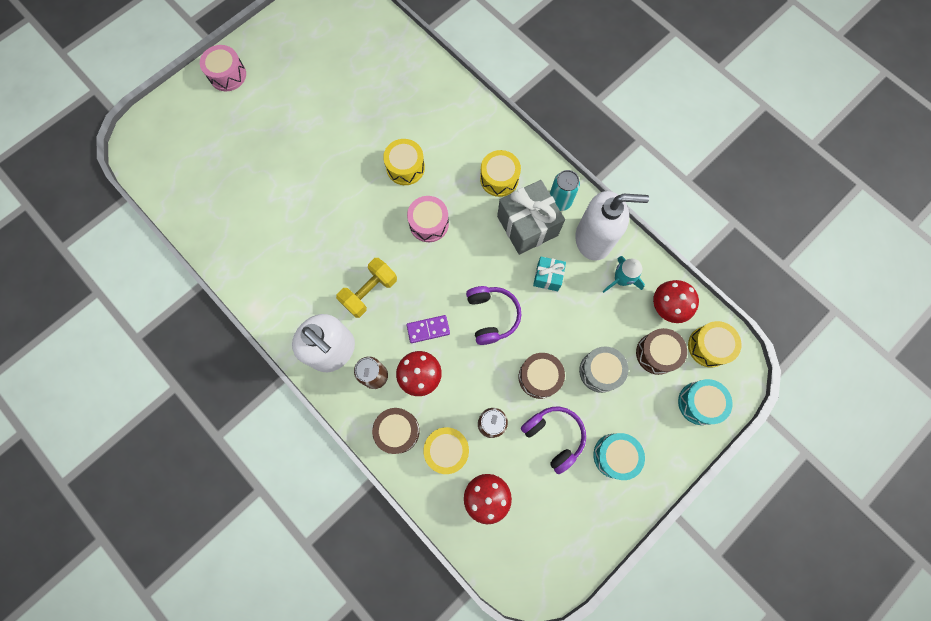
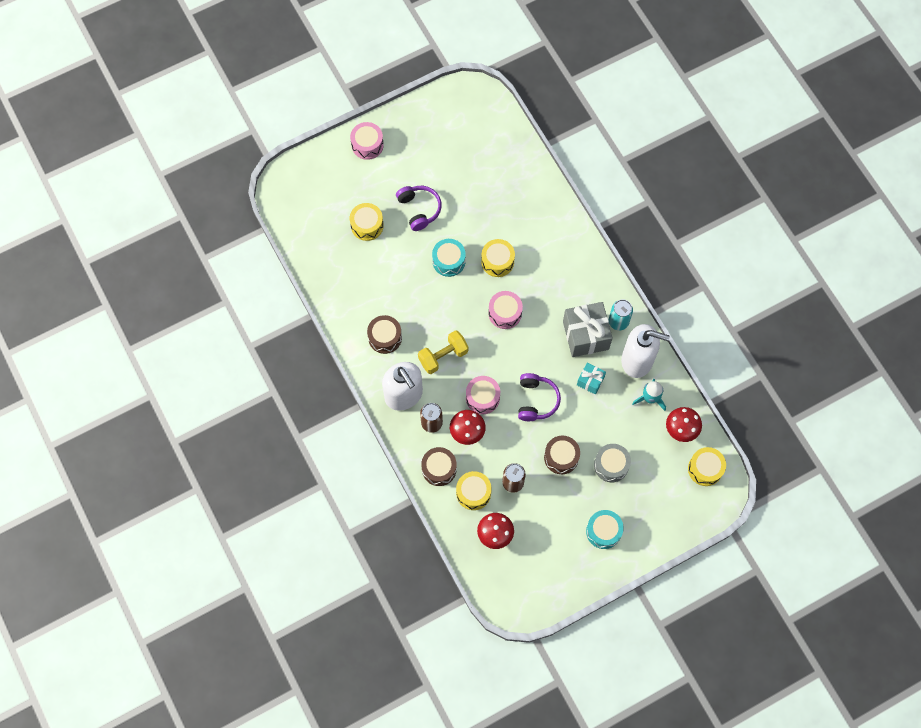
camera: 15 degrees right, 5 degrees down
purple domino [406,315,450,343] -> pink drum [466,376,500,414]
yellow drum [480,150,521,197] -> yellow drum moved to [350,203,384,241]
purple headphones [521,407,586,474] -> purple headphones moved to [396,186,442,231]
brown drum [636,328,687,375] -> brown drum moved to [367,315,402,354]
turquoise drum [678,379,733,425] -> turquoise drum moved to [432,239,466,277]

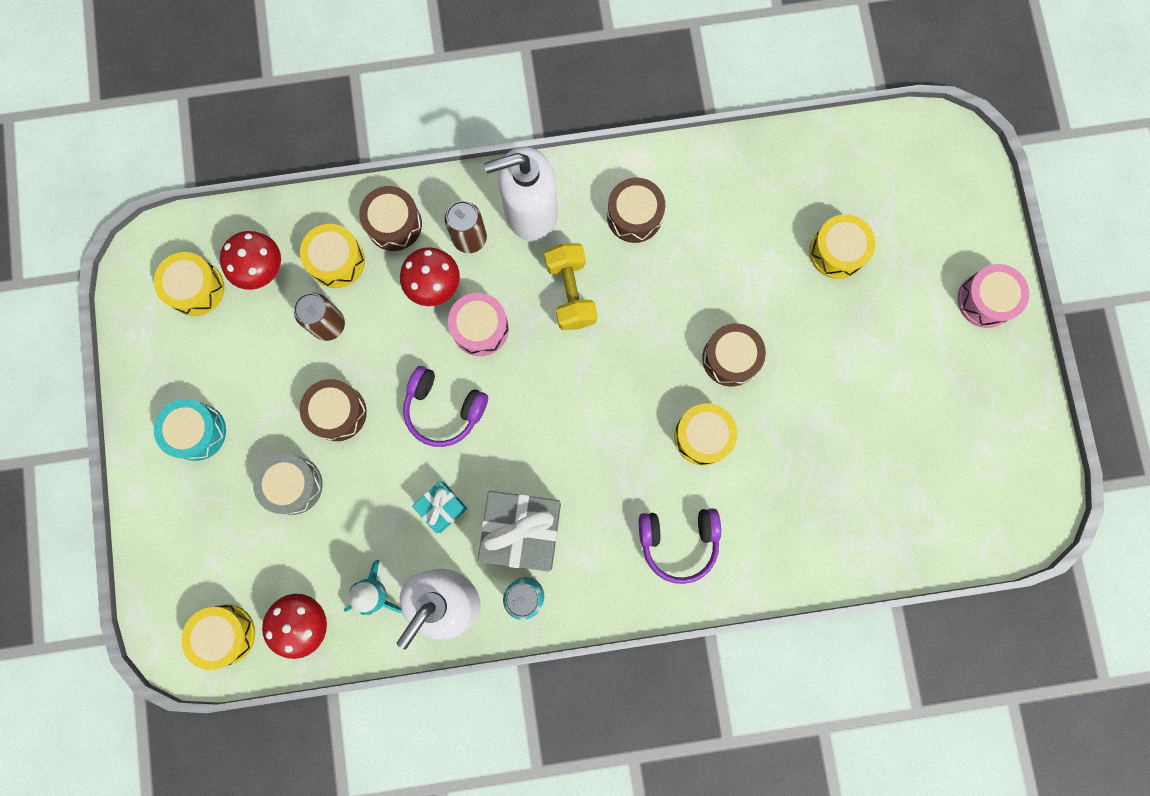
camera: 110 degrees right, 10 degrees up
purple headphones [396,186,442,231] -> purple headphones moved to [639,508,721,584]
turquoise drum [432,239,466,277] -> brown drum [702,323,766,387]
pink drum [488,291,523,329] -> none
none -> yellow drum [154,252,224,316]

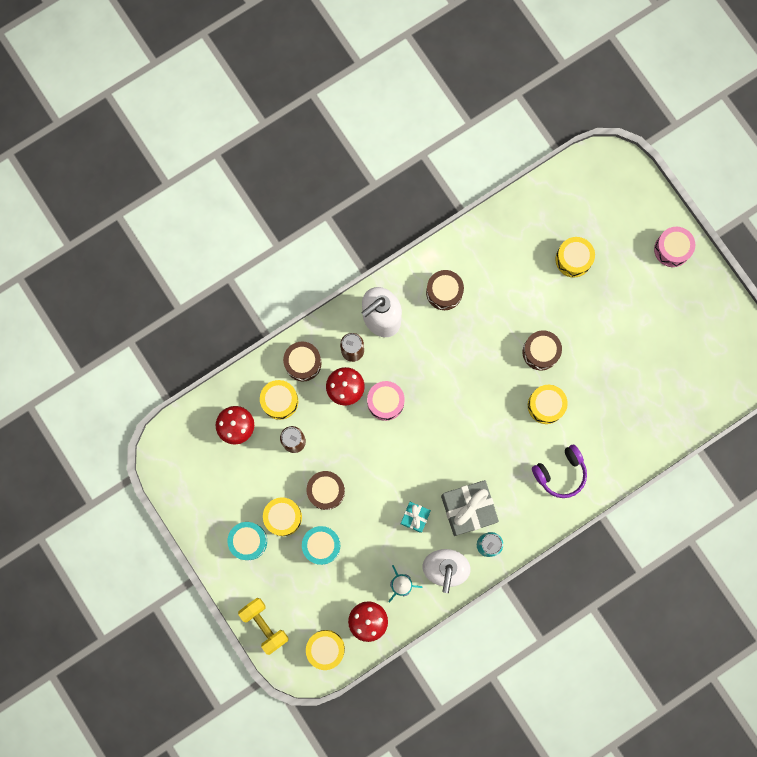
camera: 25 degrees left, 0 degrees up
yellow drum [154,252,224,316] -> yellow drum moved to [263,497,302,536]
grey drum [253,454,323,515] -> turquoise drum [302,526,340,565]
purple headphones [403,366,488,447] -> none
yellow dumbbell [544,243,597,330] -> yellow dumbbell moved to [238,598,288,655]

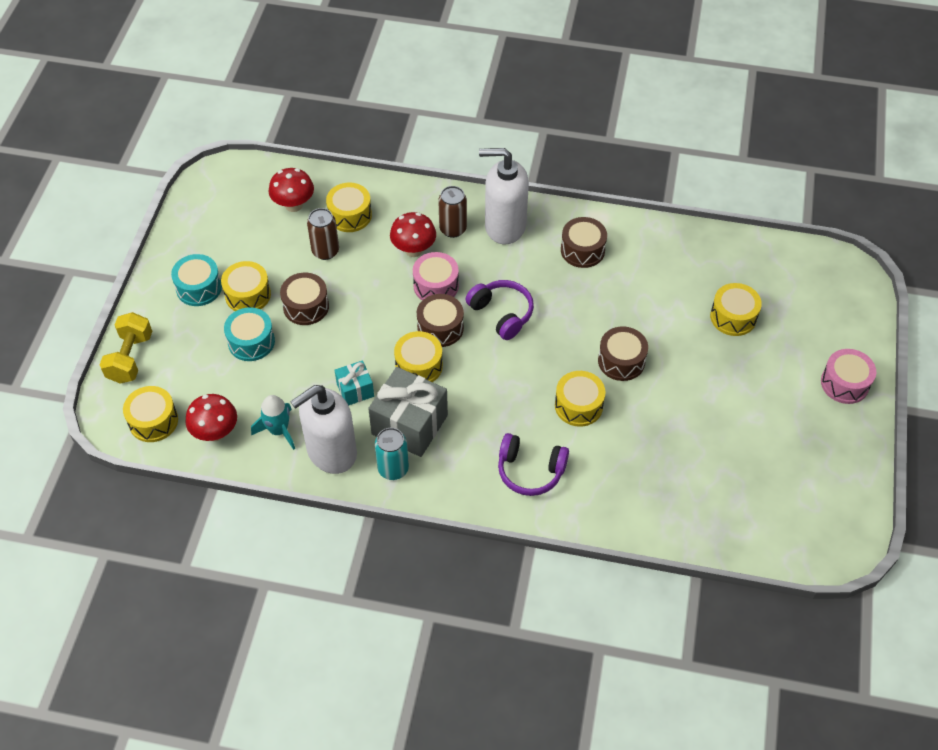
camera: 45 degrees right, 25 degrees down
brown drum [283,341,322,381] -> brown drum moved to [417,294,464,347]
none -> yellow drum [394,331,443,382]
none -> purple headphones [466,280,534,340]

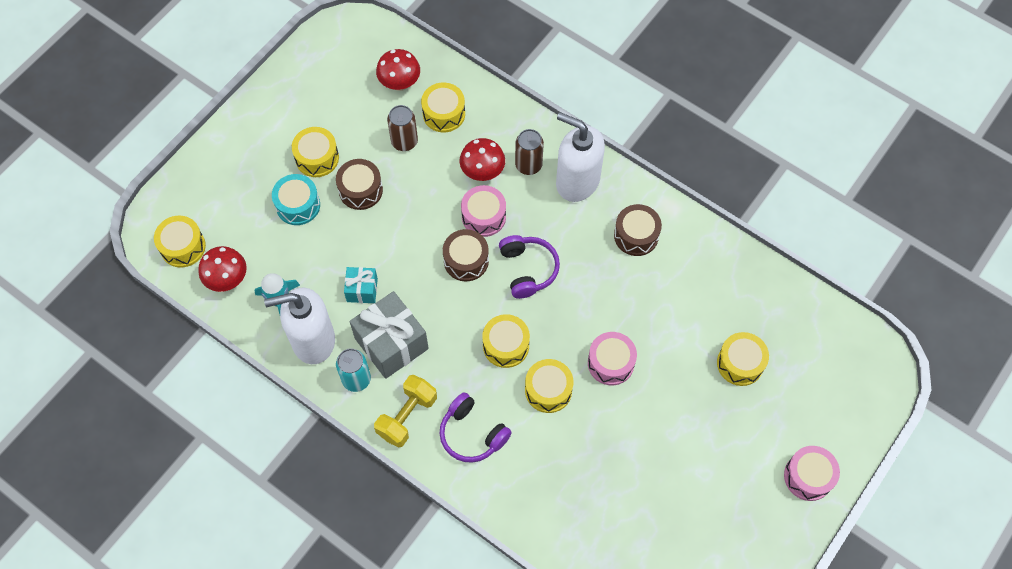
camera: 25 degrees right, 10 degrees up
yellow dumbbell [100,312,152,384] -> yellow dumbbell moved to [374,375,437,448]
turquoise drum [171,254,222,306] -> none
yellow drum [394,331,443,382] -> yellow drum moved to [482,314,530,368]
brown drum [598,326,648,381] -> pink drum [588,332,637,385]

